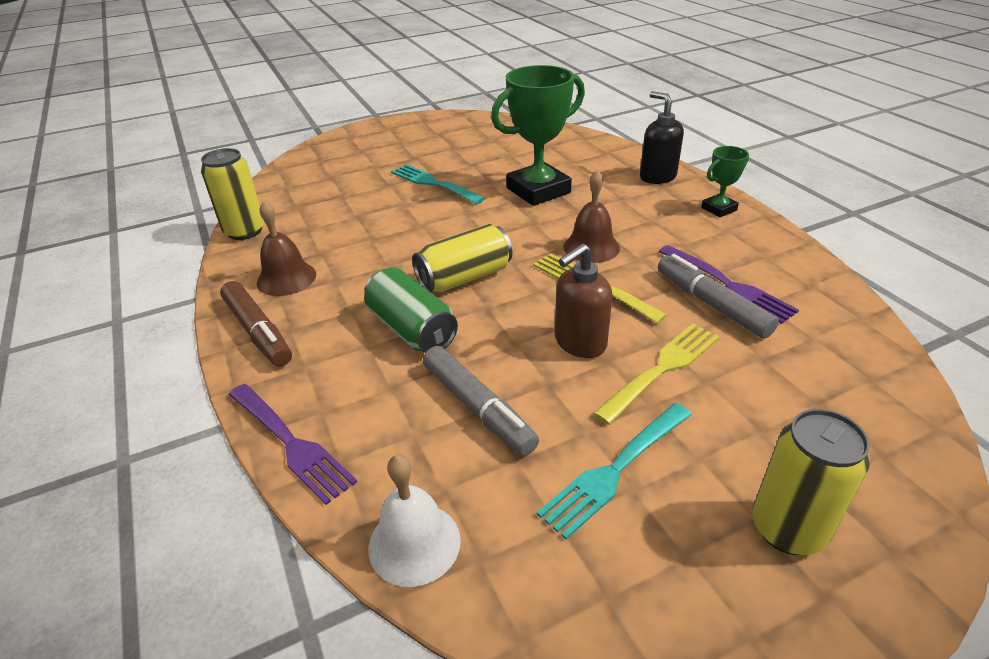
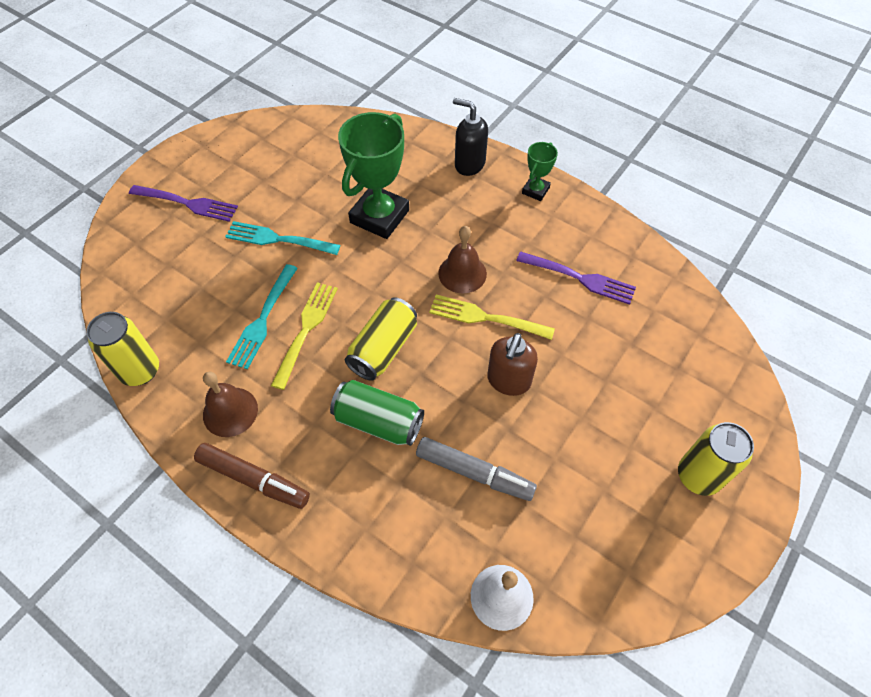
camera: 30 degrees left, 20 degrees up
purple fork [228,384,357,505] -> purple fork moved to [129,185,238,222]
turquoise fork [537,403,692,540] -> turquoise fork moved to [226,264,298,369]
yellow fork [593,324,719,425] -> yellow fork moved to [271,282,338,390]
grey marker [658,254,779,338] -> none

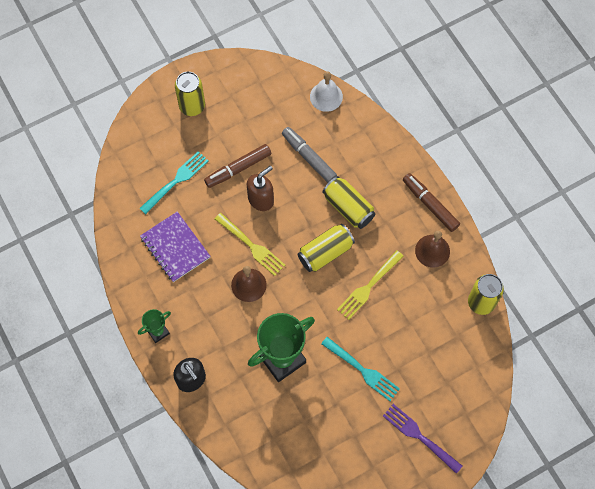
camera: 155 degrees left, 10 degrees up
turquoise fork [226,264,298,369] -> turquoise fork moved to [139,151,209,214]
green can [330,380,424,446] -> yellow can [322,176,375,229]
purple fork [516,251,636,305] -> purple notebook [140,212,211,282]
none -> brown marker [204,144,271,188]

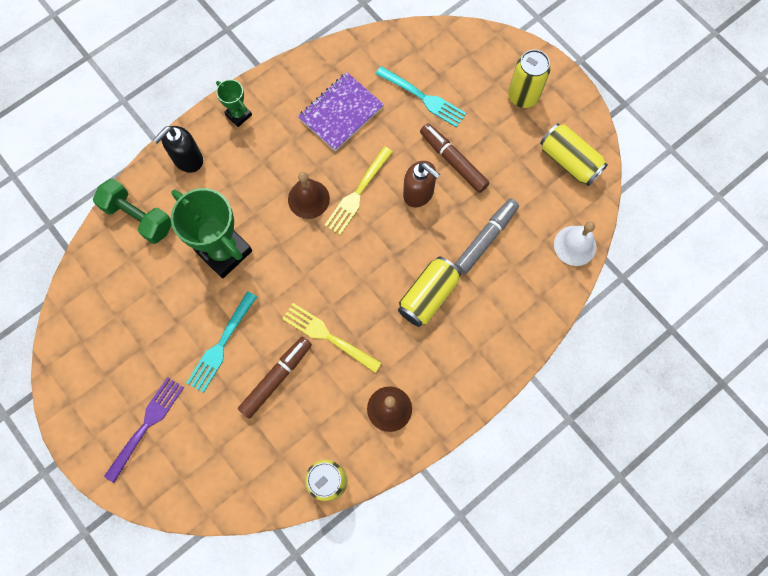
camera: 80 degrees right, 5 degrees up
yellow can [298,224,355,272] -> yellow can moved to [540,123,608,186]
brown marker [403,173,460,232] -> brown marker moved to [238,337,312,419]
none -> green dumbbell [93,179,171,244]

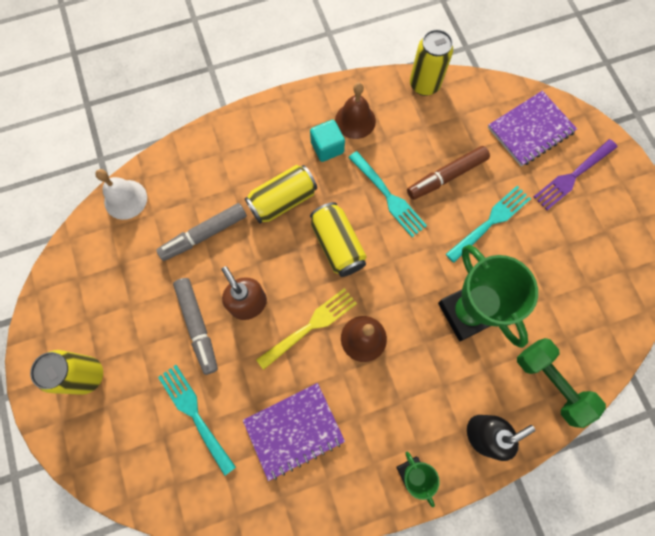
camera: 160 degrees left, 0 degrees up
yellow fork [282,303,381,373] -> turquoise fork [348,151,427,237]
brown marker [420,123,489,193] -> grey marker [173,278,218,375]
yellow can [540,123,608,186] -> yellow can moved to [310,202,367,277]
none -> turquoise cube [310,120,345,162]
none -> purple notebook [488,91,577,166]

